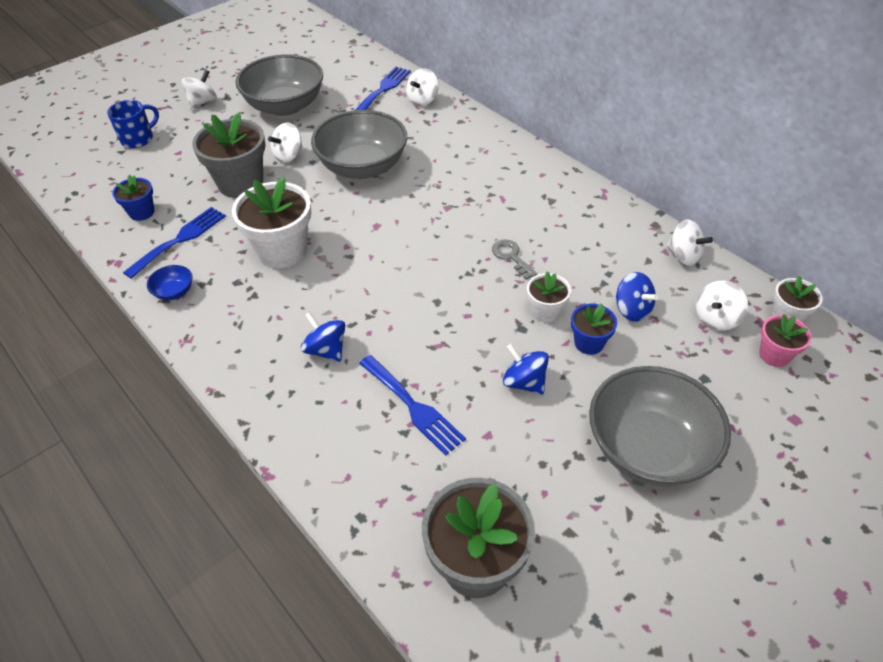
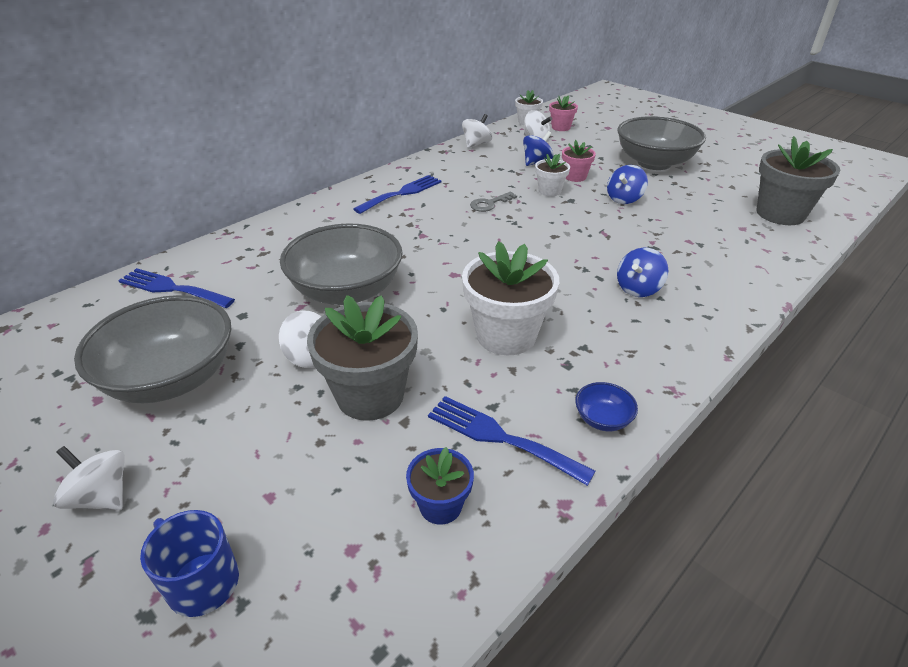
camera: 95 degrees left, 10 degrees down
blue fork [359,355,466,456] -> blue fork moved to [353,175,442,214]
white spinning top [406,68,439,106] -> none
blue flower pot [571,304,617,355] -> pink flower pot [562,140,596,182]

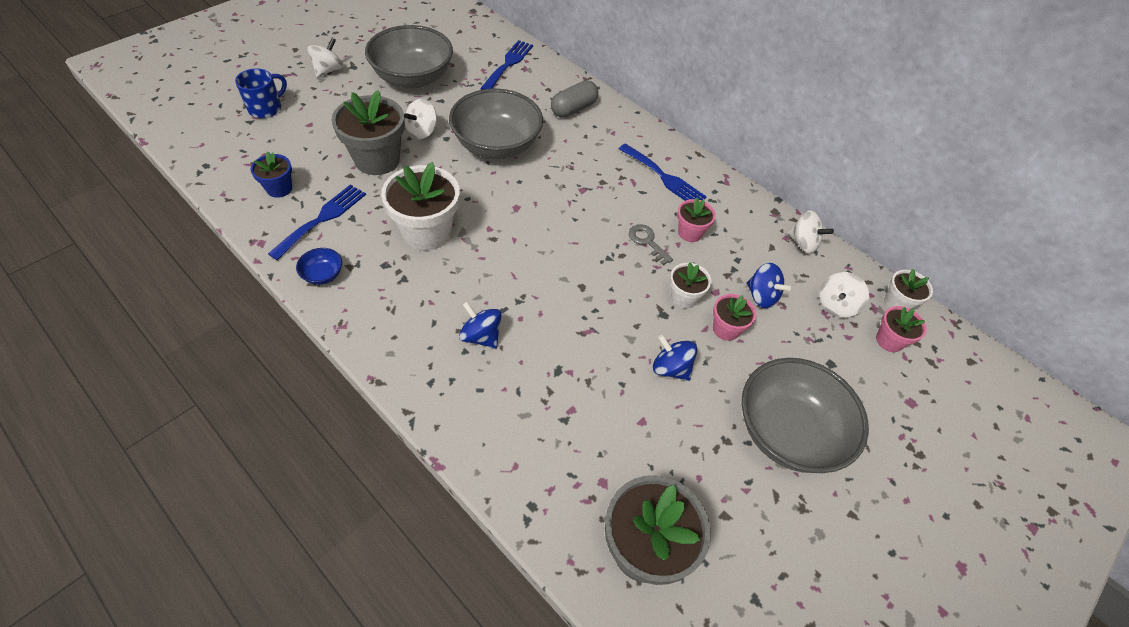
camera: 85 degrees right, 15 degrees up
none -> grey capsule [551,80,598,118]
none -> pink flower pot [677,198,716,242]

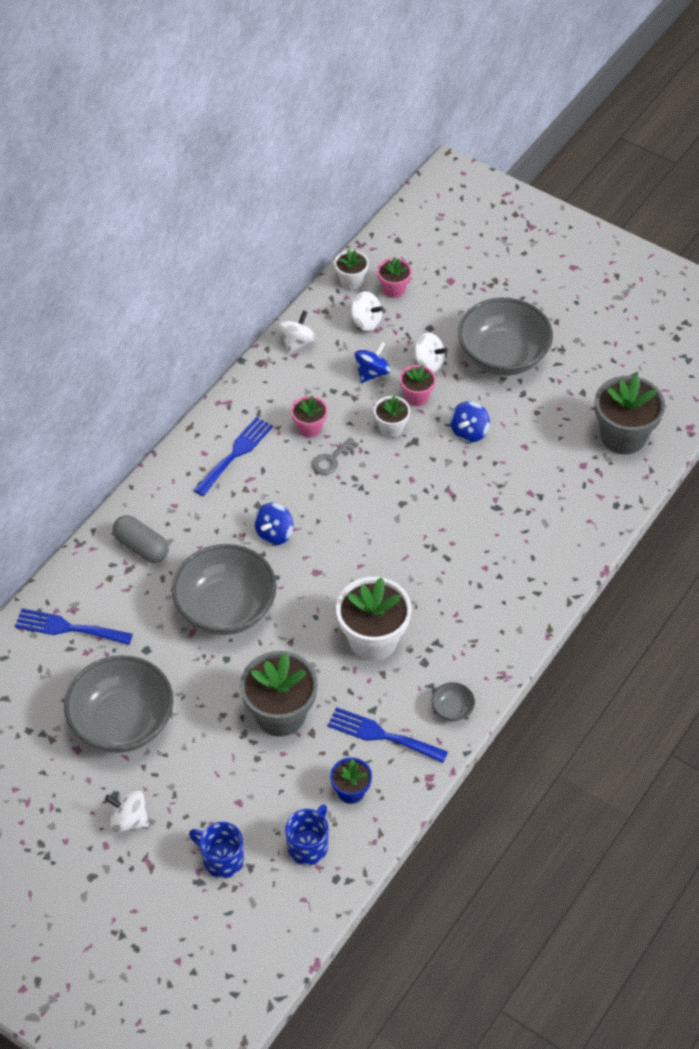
camera: 95 degrees left, 0 degrees up
blue bowl [296,248,342,285] -> grey bowl [431,682,475,721]
white spinning top [404,99,437,139] -> white spinning top moved to [413,333,448,373]
blue spinning top [459,302,502,349] -> blue spinning top moved to [254,503,294,545]
none -> blue mug [285,804,329,865]

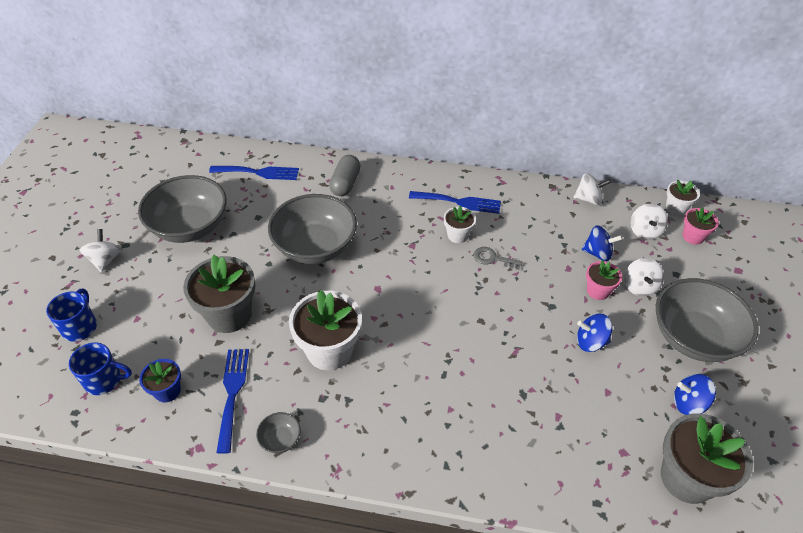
camera: 65 degrees right, 5 degrees down
blue fork [15,608,133,645] -> blue fork turned 105 degrees clockwise [209,166,299,180]
blue spinning top [254,503,294,545] -> blue spinning top moved to [674,374,716,415]
pink flower pot [291,395,328,437] -> none
white flower pot [374,395,410,437] -> white flower pot moved to [444,206,476,243]

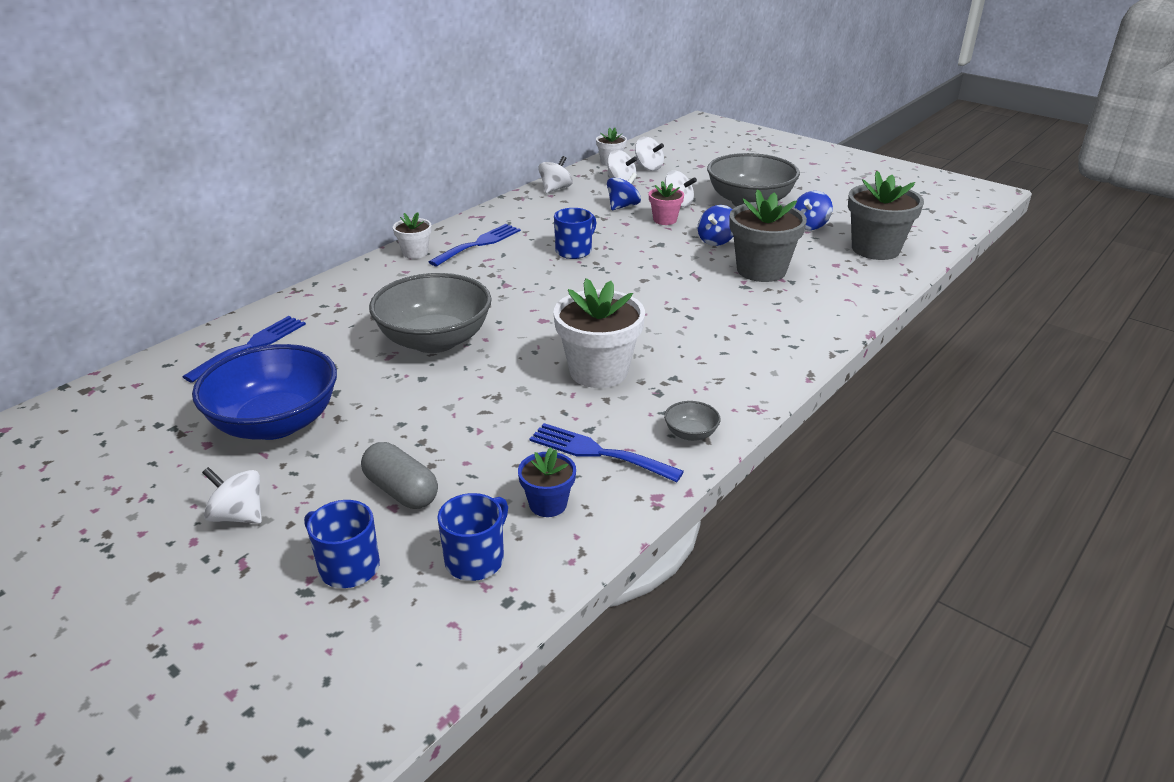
camera: 60 degrees left, 15 degrees down
grey bowl [138,175,227,243] -> blue bowl [192,344,337,440]
grey flower pot [183,255,255,333] -> grey flower pot moved to [730,189,807,282]
grey capsule [329,155,361,196] -> grey capsule moved to [361,442,438,509]
white flower pot [444,206,476,243] -> white flower pot moved to [393,213,432,259]
grey key [473,247,523,270] -> blue mug [554,208,596,259]
pink flower pot [683,207,719,245] -> white spinning top [635,137,664,171]

